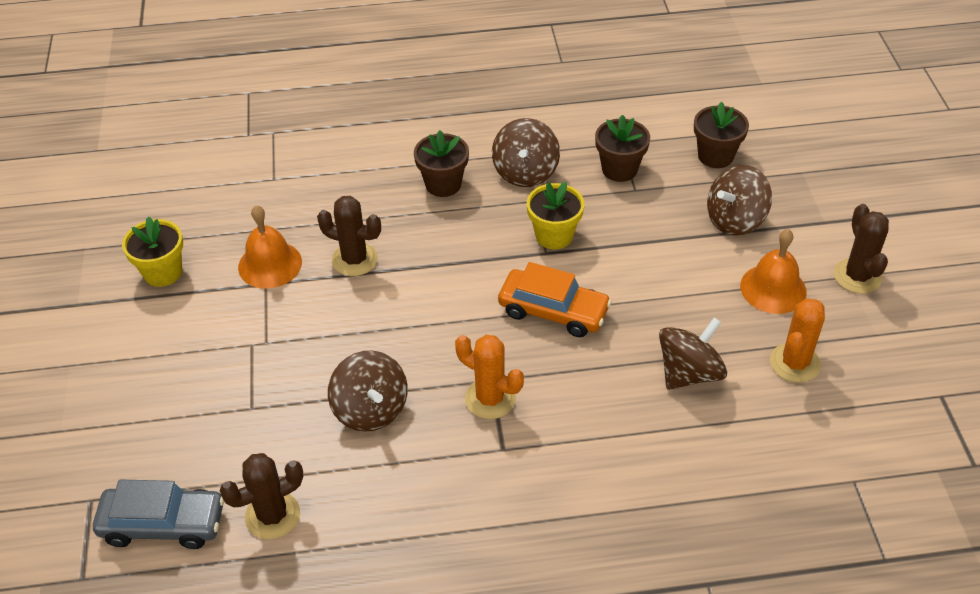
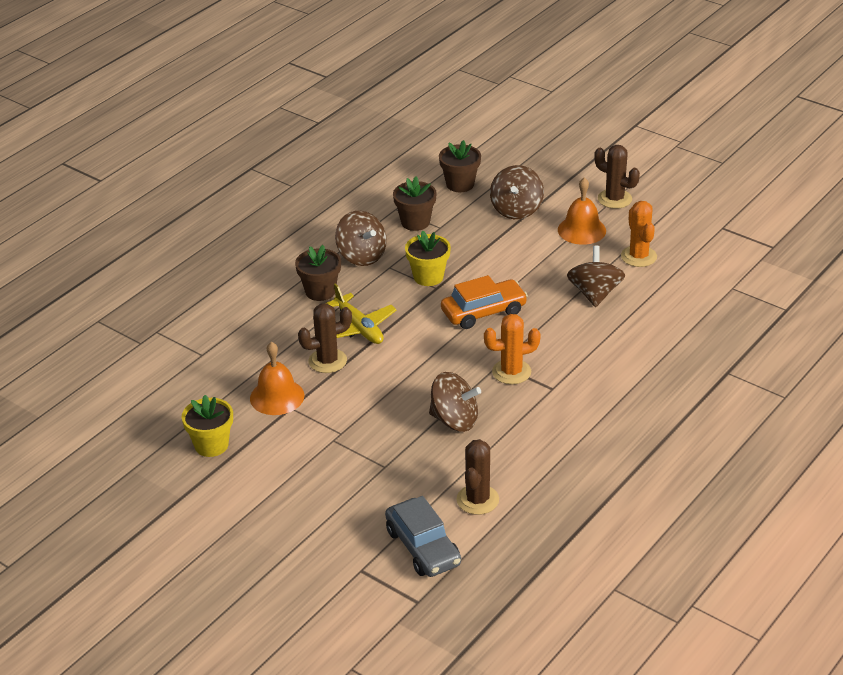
camera: 45 degrees left, 10 degrees down
grey car [93,479,224,549] -> grey car turned 105 degrees clockwise [385,496,461,577]
none -> yellow plane [327,283,397,344]

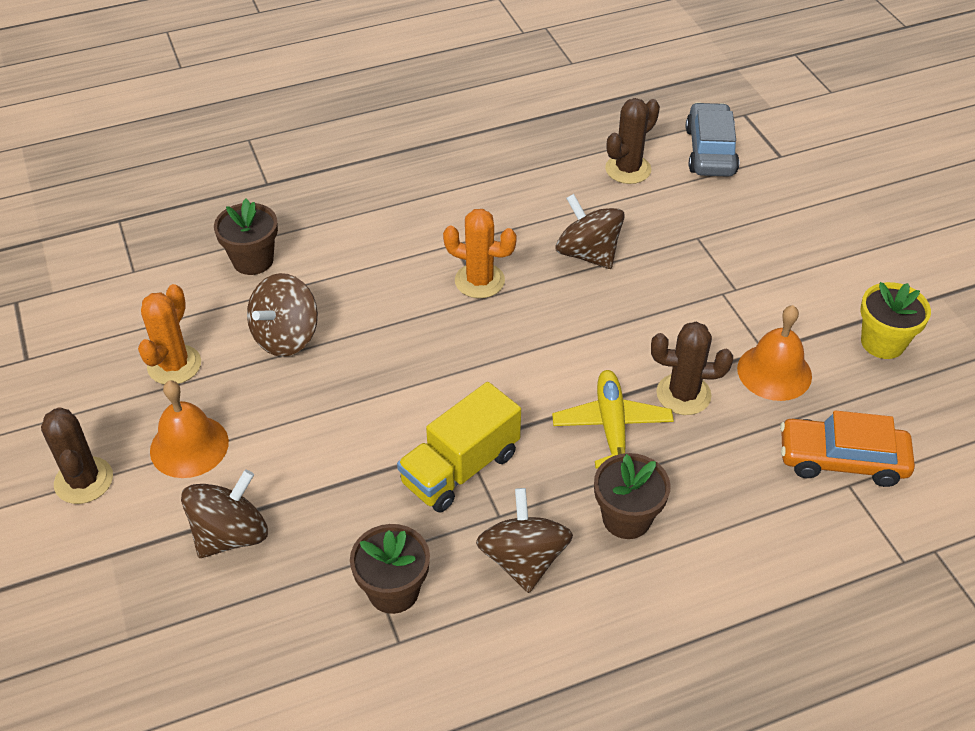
camera: 150 degrees left, 10 degrees up
yellow flower pot [405,231,451,286] -> yellow truck [397,382,521,512]
brown flower pot [439,140,481,192] -> brown flower pot moved to [214,199,278,275]
orange car [441,275,528,329] -> orange car moved to [780,410,915,487]

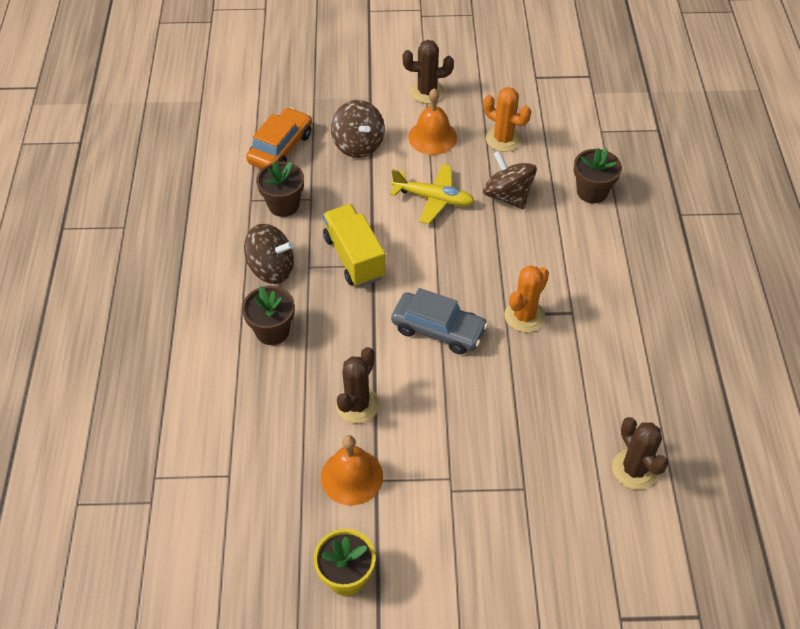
camera: 110 degrees right, 5 degrees up
yellow plane [552,370,674,469] -> yellow plane moved to [390,164,475,224]
brown spinning top [556,194,625,269] -> none
grey car [686,102,739,177] -> grey car moved to [391,288,488,354]
orange car [780,410,915,487] -> orange car moved to [246,107,312,169]

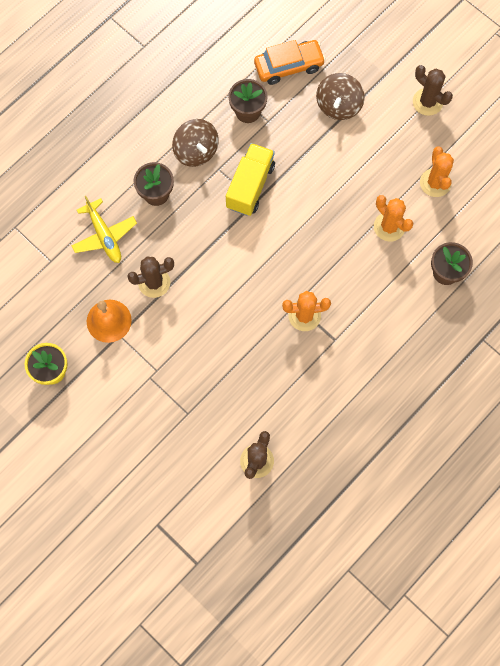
camera: 45 degrees right, 20 degrees up
yellow plane [390,164,475,224] -> yellow plane moved to [71,196,137,263]
grey car [391,288,488,354] -> none
orange bell [408,88,457,155] -> none
brown spinning top [483,151,537,209] -> orange cactus [374,195,413,242]

